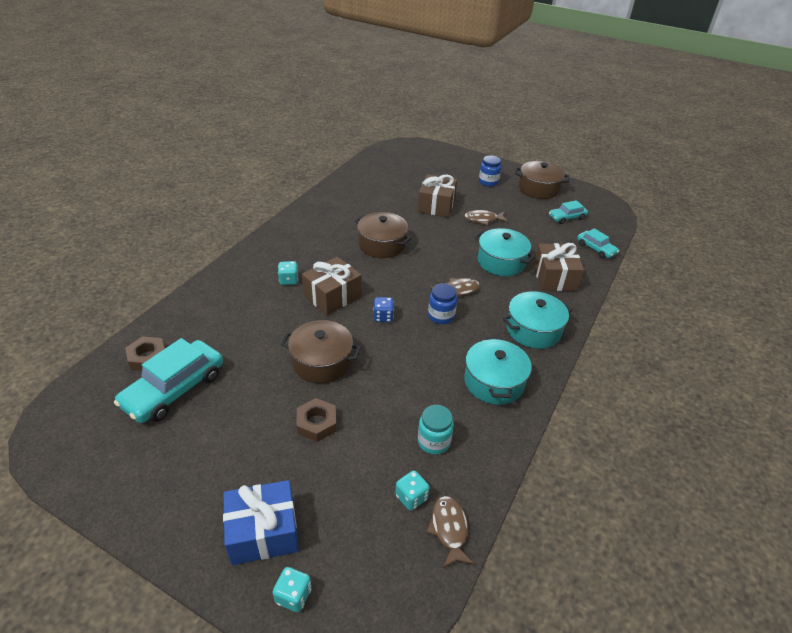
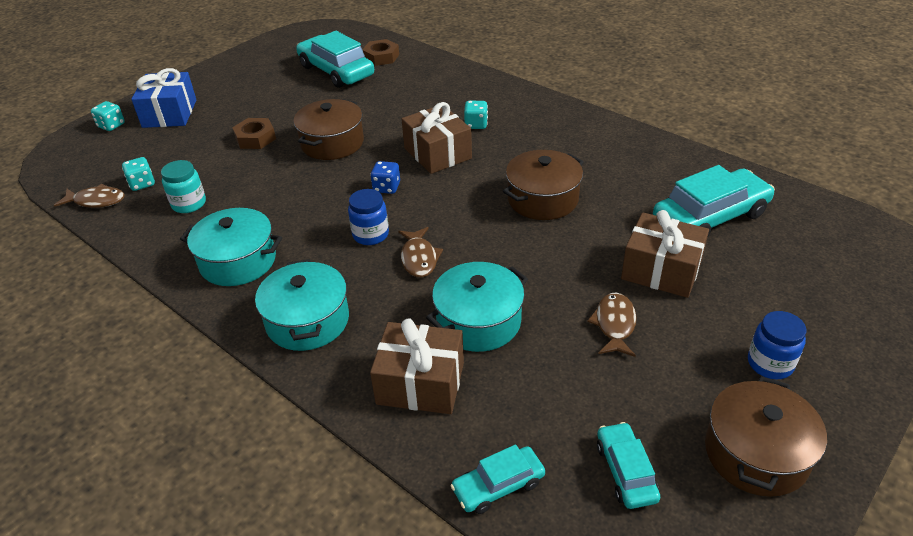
camera: 105 degrees right, 0 degrees up
none -> turquoise car [653,165,775,238]

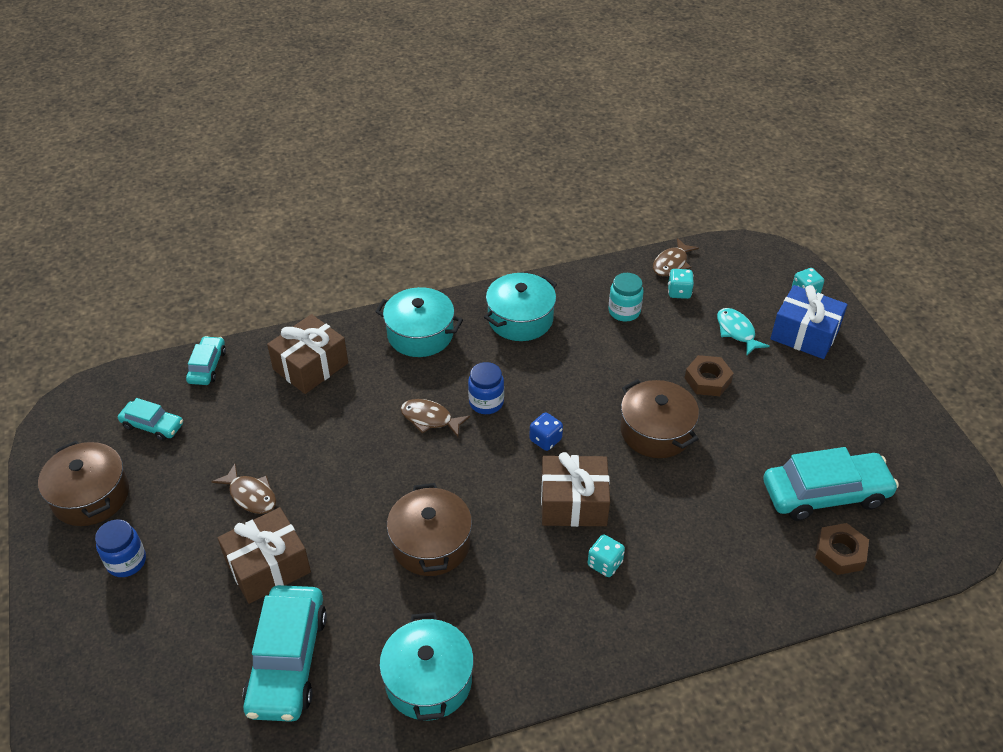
camera: 120 degrees right, 5 degrees up
turquoise pot [426,262,528,352] -> turquoise pot moved to [379,612,474,721]
none -> turquoise fish [717,308,770,355]

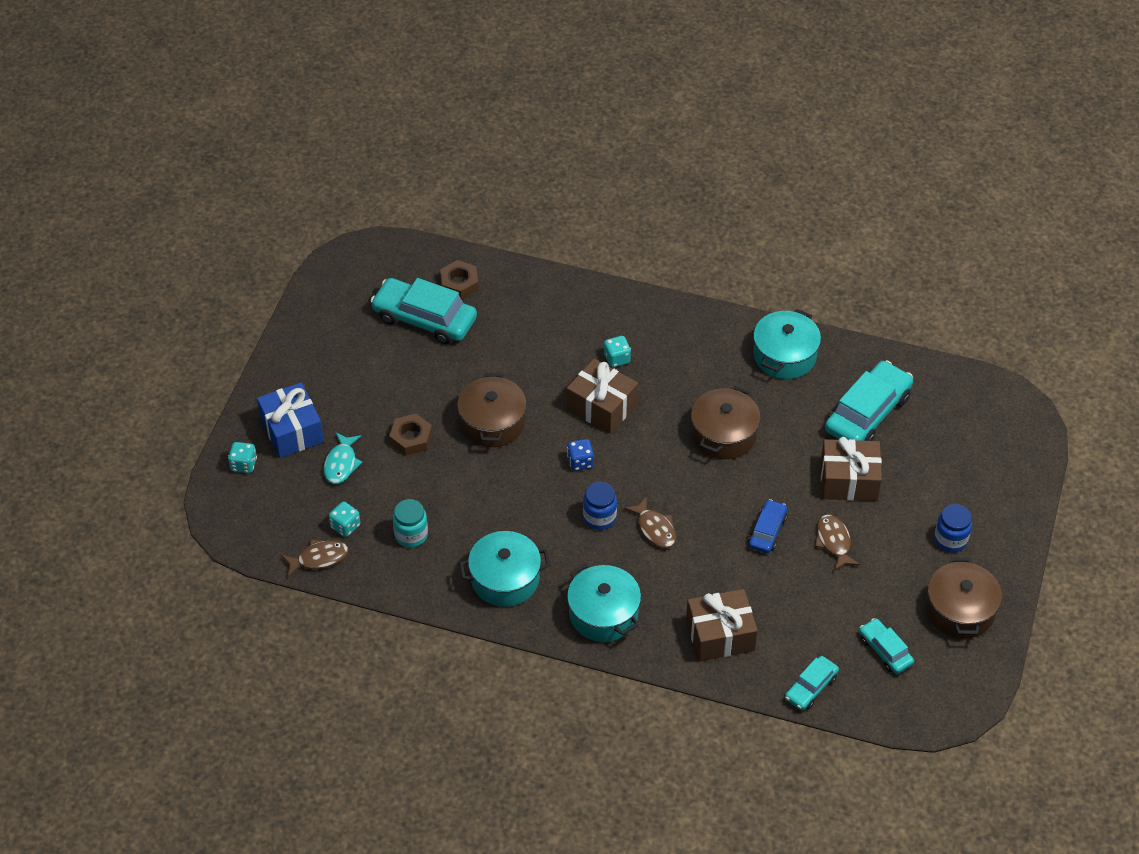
camera: 145 degrees left, 5 degrees up
none -> blue car [748,499,787,553]

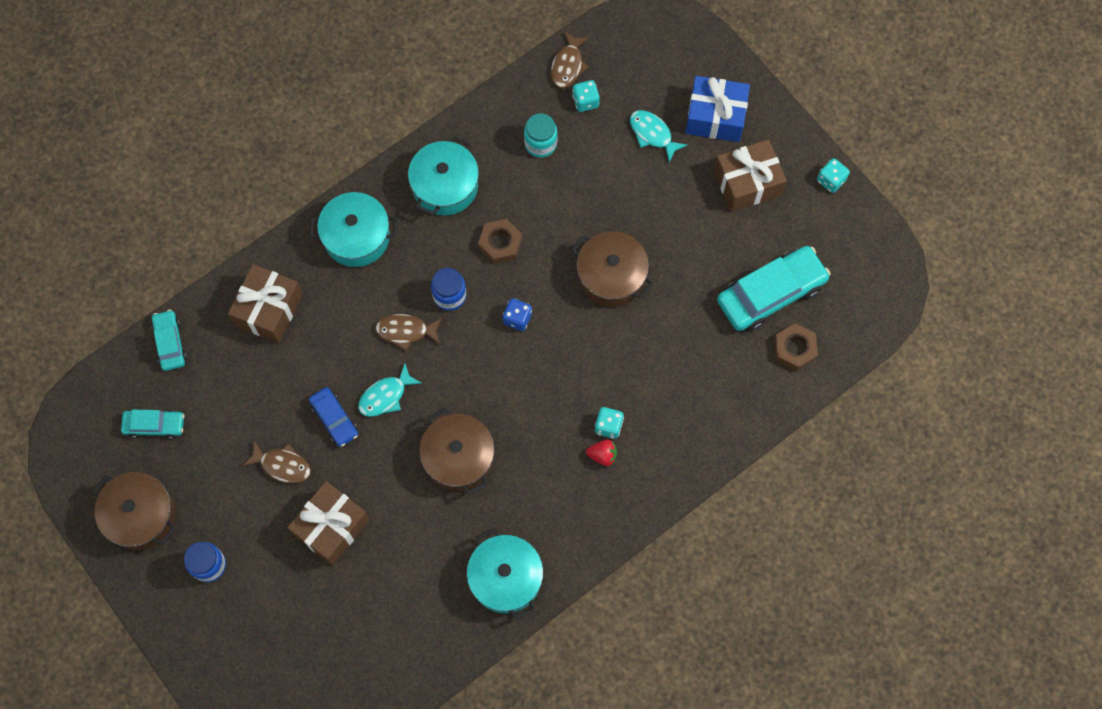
camera: 125 degrees right, 20 degrees up
turquoise dice [228,442,257,473] -> turquoise dice moved to [817,158,850,193]
brown nut [389,414,432,456] -> brown nut moved to [478,219,523,264]
brown gift [567,359,638,434] -> brown gift moved to [714,139,787,212]
turquoise car [825,360,913,441] -> none
none -> turquoise fish [358,364,422,417]
none -> red strawberry [586,439,617,466]

